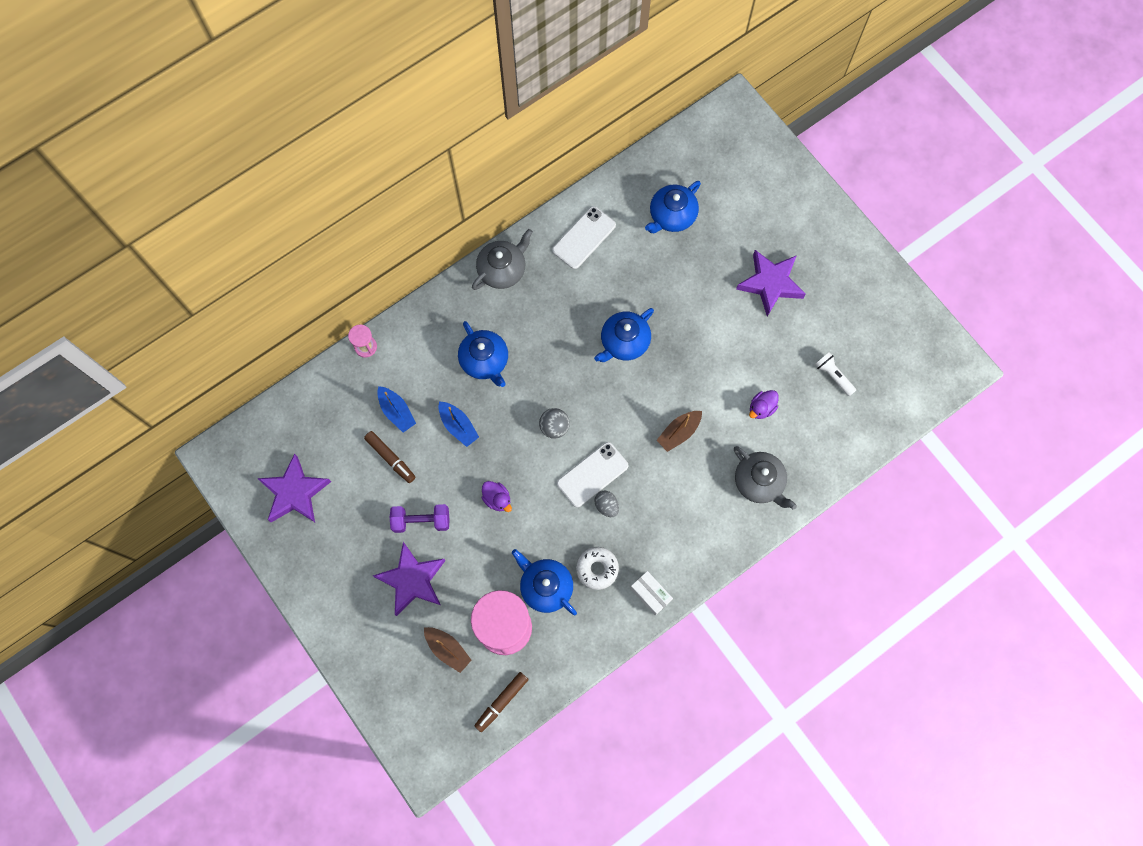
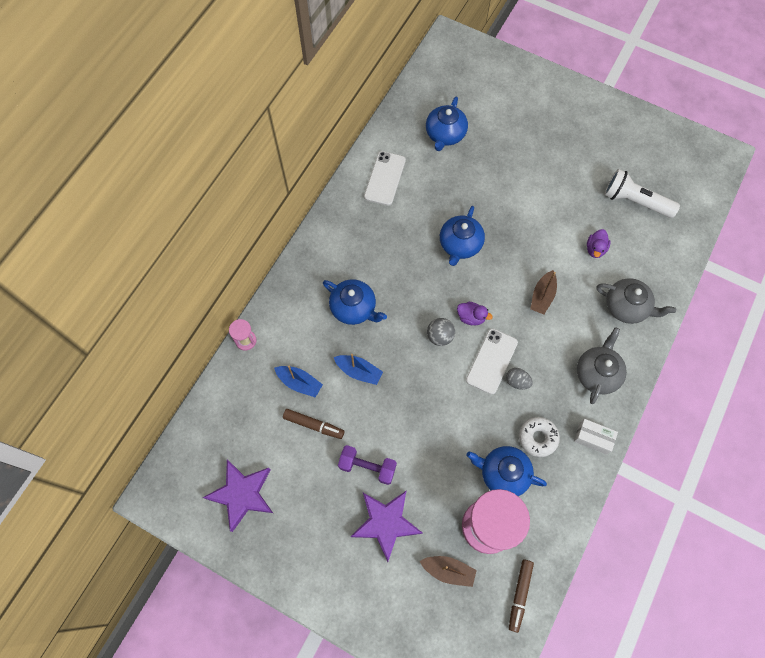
camera: 25 degrees left, 5 degrees down
purple dumbbell [390,504,450,533] -> purple dumbbell turned 45 degrees clockwise [338,445,397,485]
grey teapot [472,229,533,290] -> grey teapot moved to [577,327,627,404]
purple duck [481,481,512,512] -> purple duck moved to [457,302,493,325]
purple star [736,250,806,316] -> none
white flashlight [815,352,856,396] -> white flashlight [604,169,680,218], size x1.73

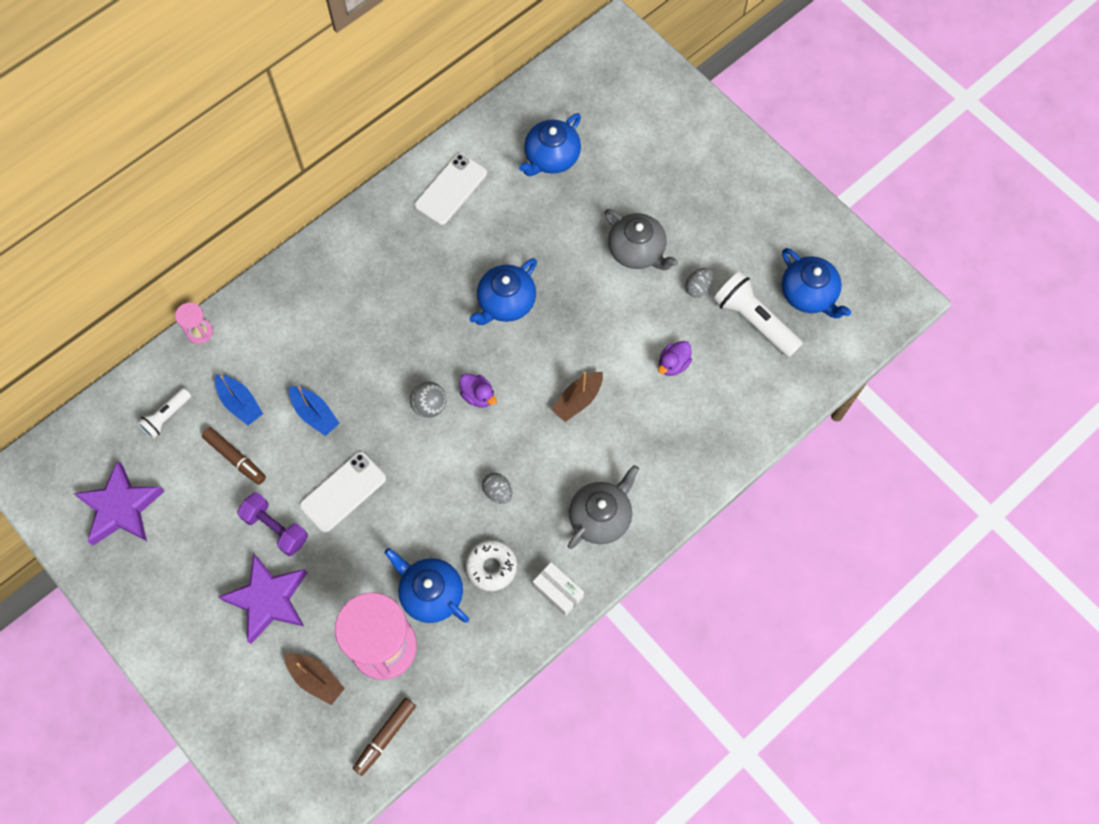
camera: 20 degrees right, 0 degrees up
blue teapot [323,279,387,325] -> blue teapot moved to [782,248,851,318]
white phone [466,328,518,395] -> white phone moved to [300,452,386,533]
grey teapot [596,278,676,324] -> grey teapot moved to [604,209,678,270]
none -> white flashlight [137,388,191,439]
none -> grey egg [686,268,714,298]

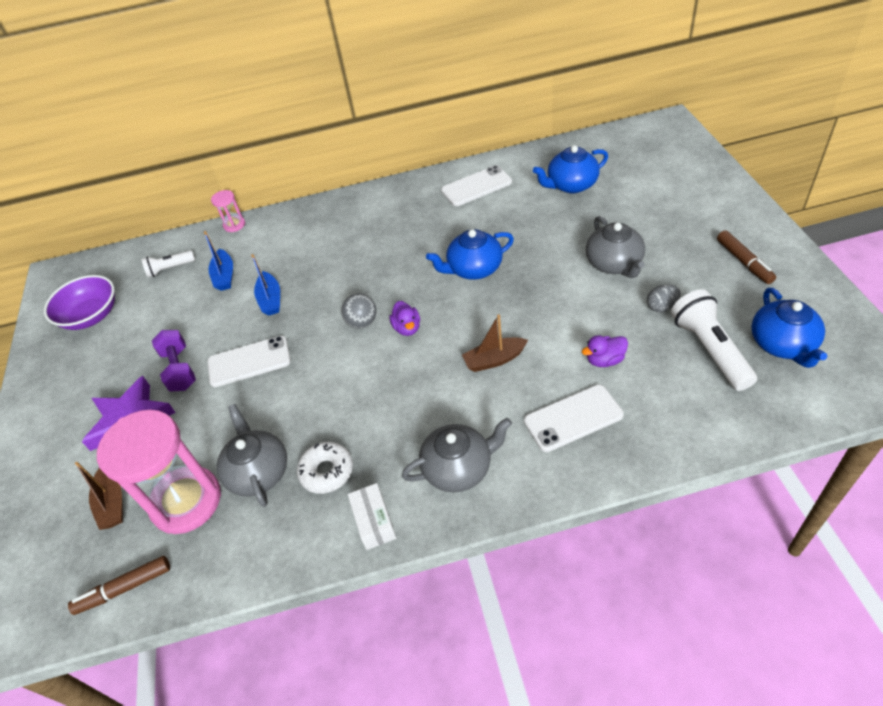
camera: 35 degrees right, 20 degrees down
purple star [73,461,165,546] -> purple bowl [44,275,115,330]
brown marker [202,427,266,485] -> brown marker moved to [717,230,776,284]
blue teapot [384,548,469,623] -> grey teapot [217,404,287,507]
grey egg [482,473,512,504] -> none
none -> white phone [524,385,624,452]

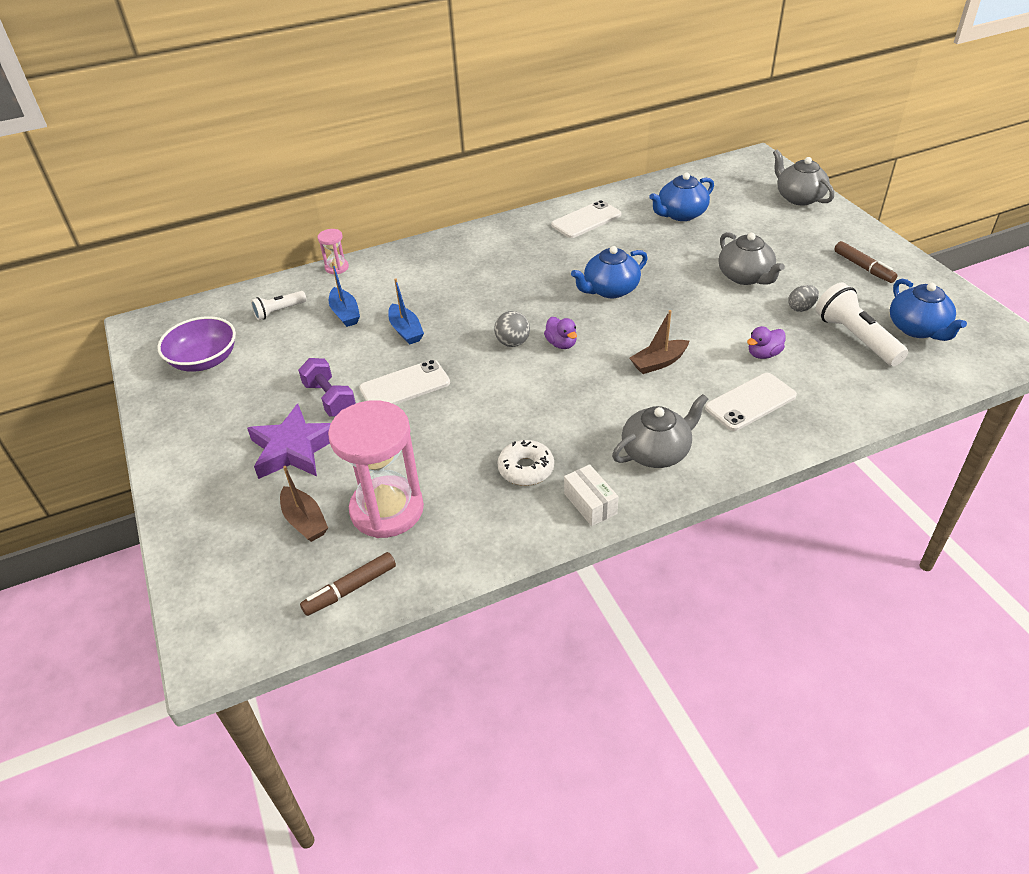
camera: 15 degrees left, 5 degrees down
grey teapot [217,404,287,507] -> grey teapot moved to [773,149,834,206]

